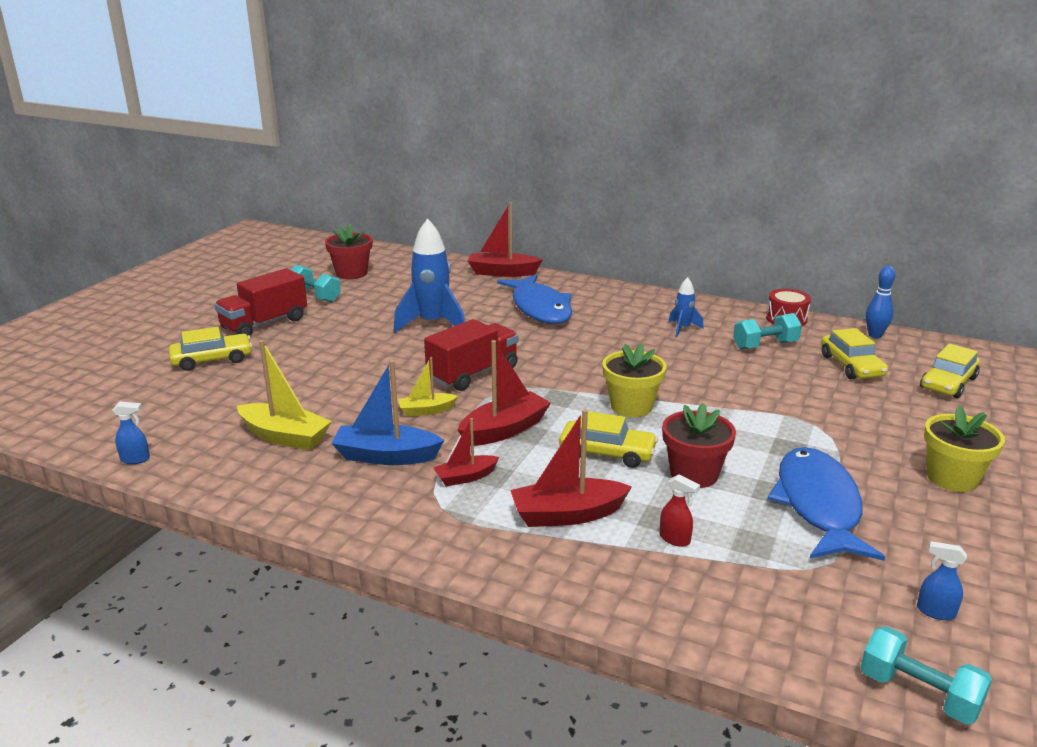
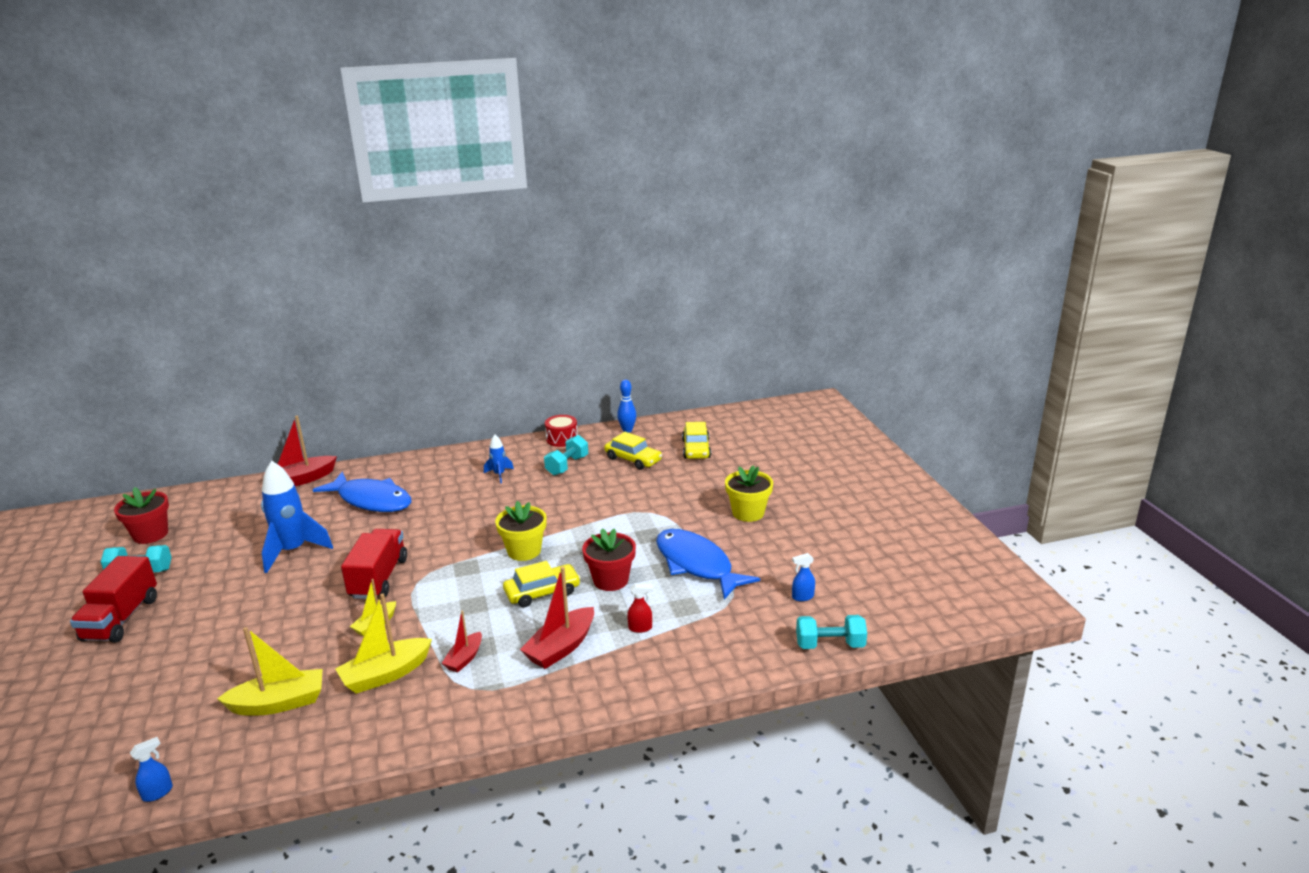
camera: 40 degrees left, 0 degrees up
yellow car [169,327,252,371] -> none
blue boat [331,360,444,465] -> yellow boat [335,593,432,694]
red boat [458,340,551,446] -> none

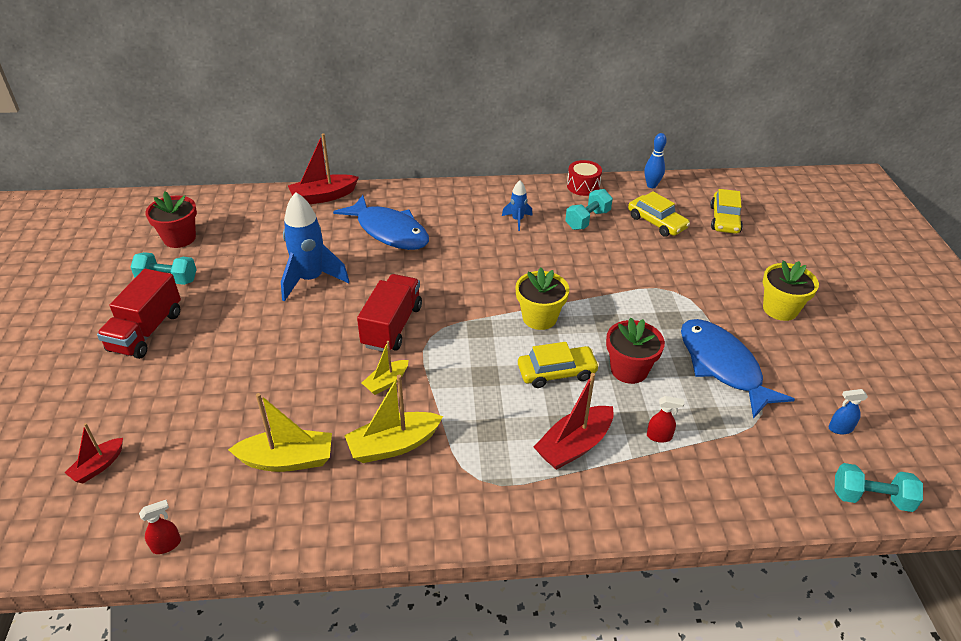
camera: 10 degrees right, 15 degrees up
blue spray bottle [130,737,173,802] -> red spray bottle [139,500,181,554]
red boat [442,610,482,673] -> red boat moved to [64,423,123,483]

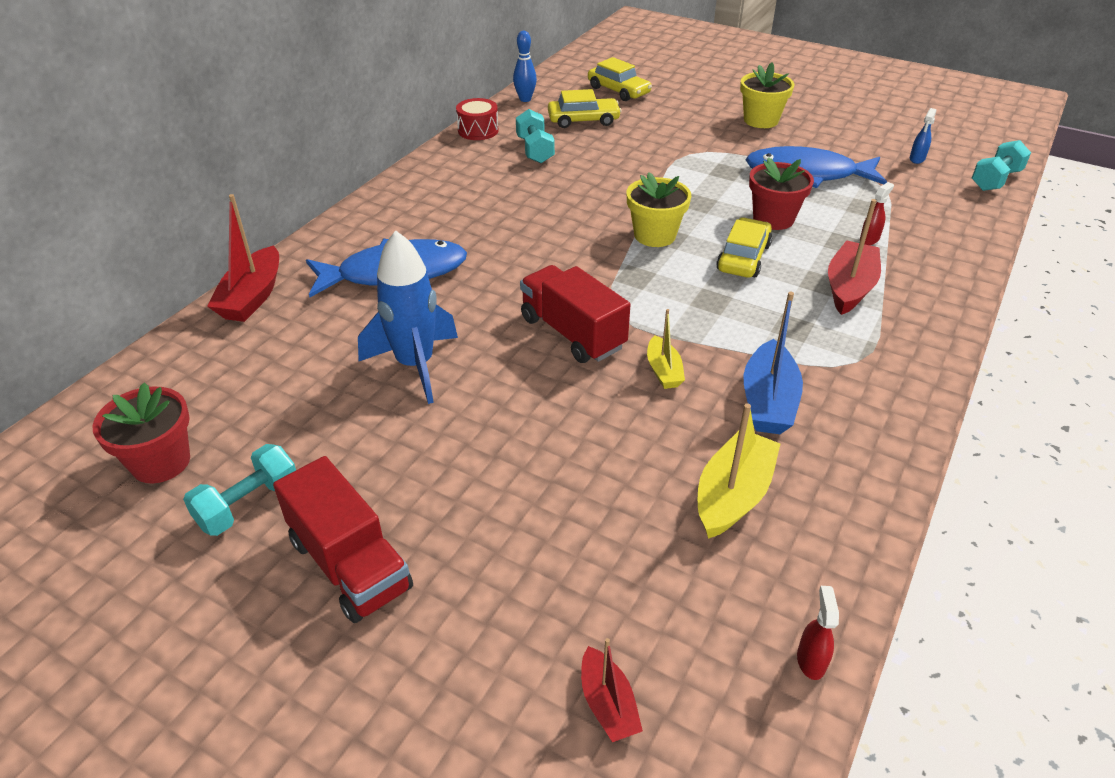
camera: 55 degrees left, 0 degrees up
yellow boat [344,374,443,463] -> blue boat [743,292,803,434]
blue rocket [502,180,533,231] -> none
red boat [534,373,614,470] -> red boat turned 150 degrees counterclockwise [828,199,881,315]

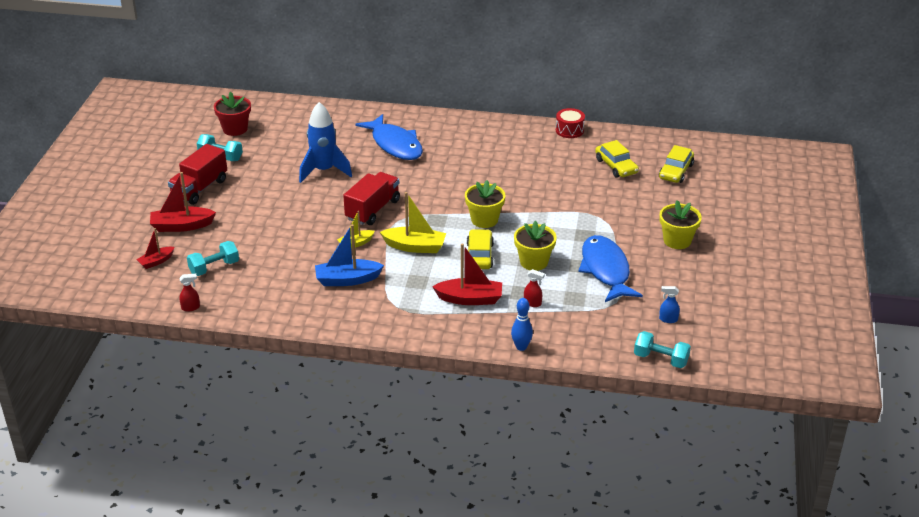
camera: 70 degrees right, 5 degrees down
red boat [207,194,279,322] -> red boat moved to [150,172,216,232]
blue bowling pin [513,31,537,102] -> blue bowling pin moved to [511,298,533,351]
turquoise dumbbell [516,109,555,163] -> turquoise dumbbell moved to [187,241,239,276]
yellow boat [698,404,780,539] -> yellow boat moved to [380,192,446,253]
yellow car [716,217,772,278] -> yellow car turned 90 degrees counterclockwise [467,229,494,269]
red flower pot [749,157,814,230] -> yellow flower pot [514,221,557,271]

